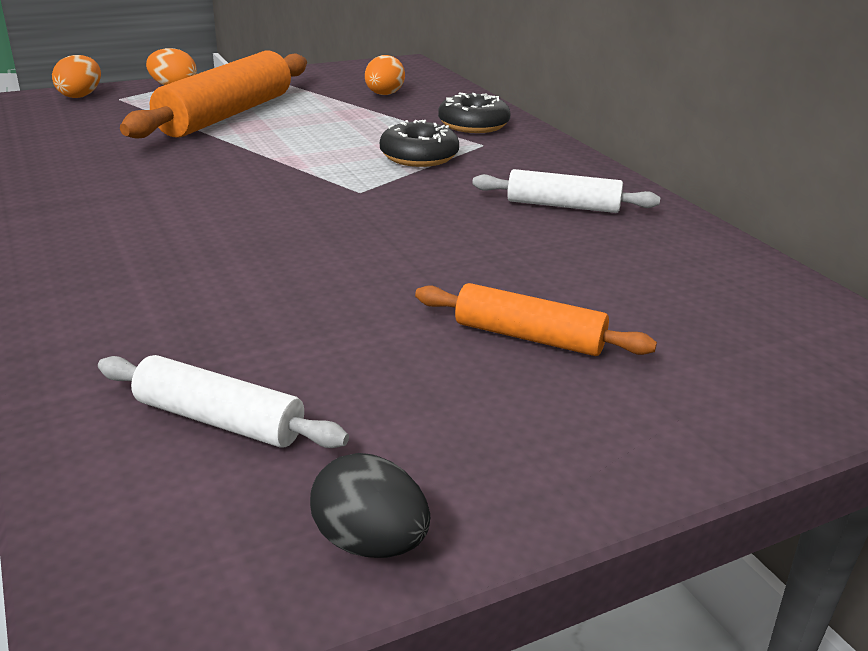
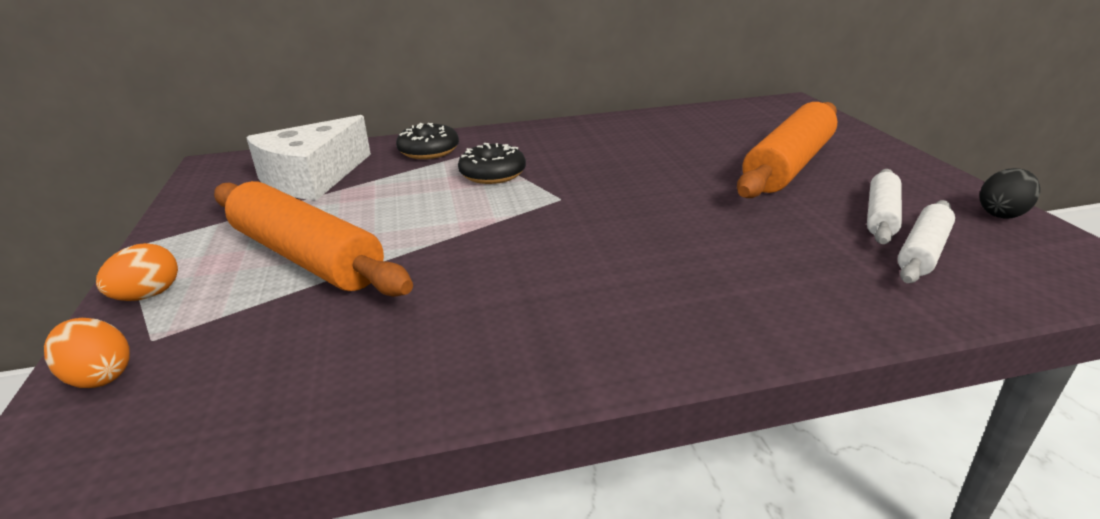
camera: 75 degrees left, 0 degrees up
orange egg [365,55,405,95] -> white cheese [246,115,371,200]
orange rolling pin [415,283,657,356] -> orange rolling pin [737,102,837,198], size x1.85
white rolling pin [472,169,660,213] -> white rolling pin moved to [867,169,902,244]

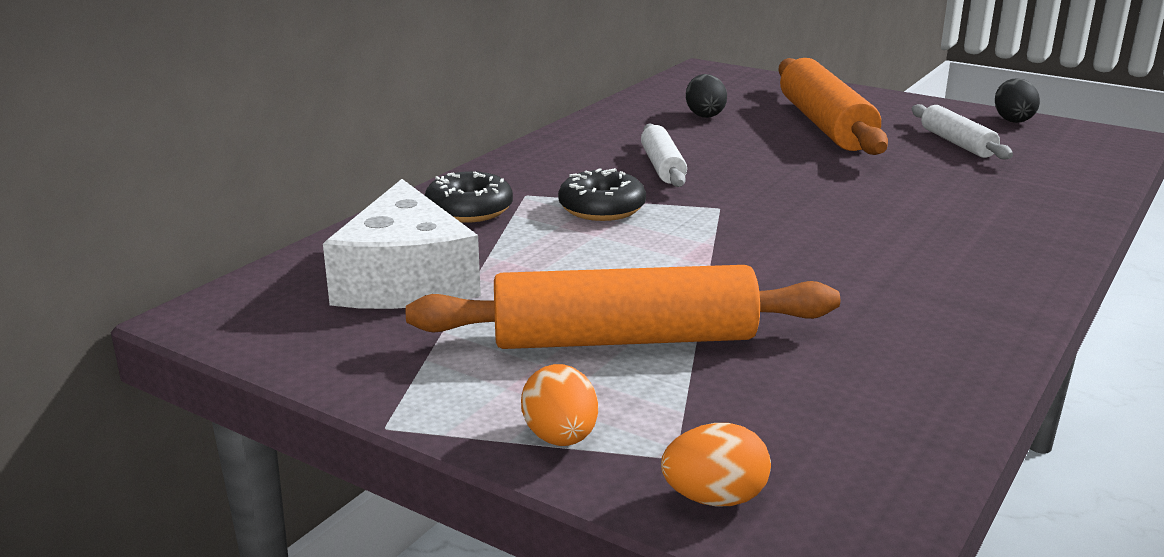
camera: 45 degrees left, 5 degrees down
white rolling pin [898,200,955,283] -> white rolling pin moved to [641,124,687,187]
none -> black egg [686,74,727,118]

